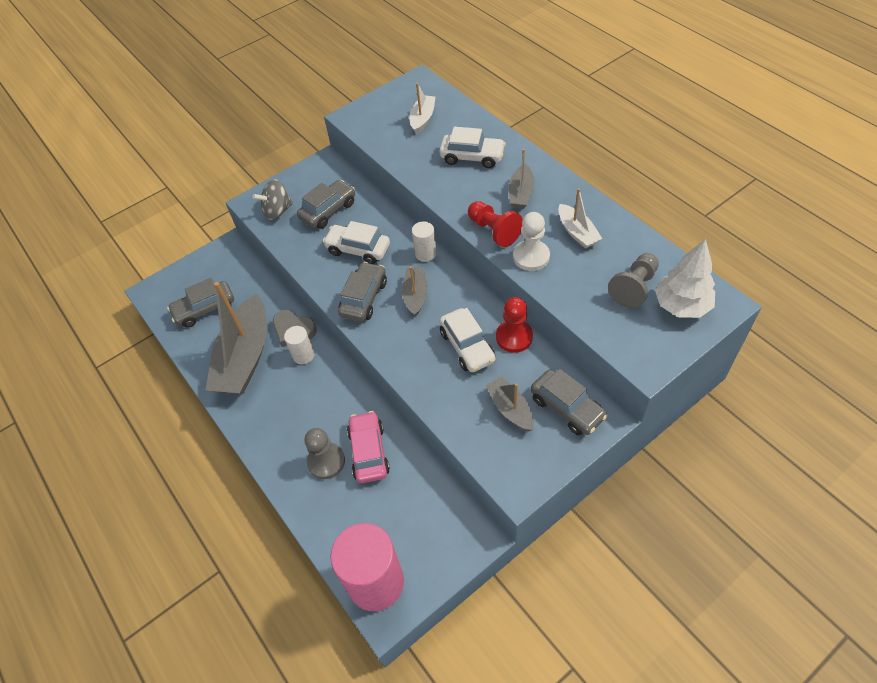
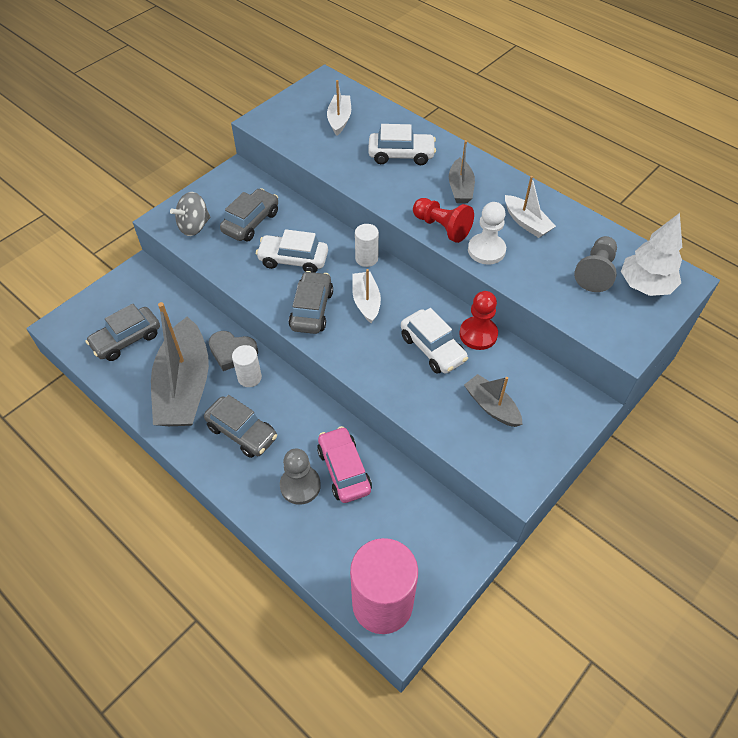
camera: 15 degrees left, 0 degrees up
grey boat [402,266,428,317] -> white boat [352,269,381,324]
grey car [531,369,608,435] -> grey car moved to [204,395,277,458]

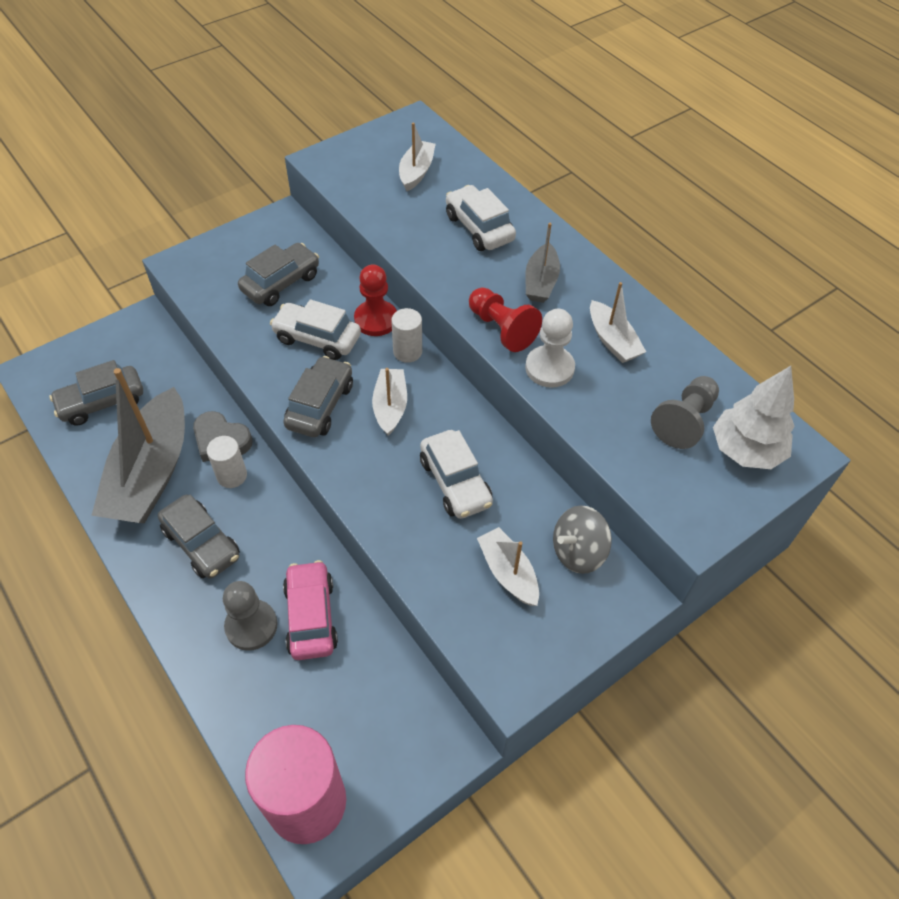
camera: 10 degrees right, 0 degrees up
grey spinning top [170,192,211,236] -> grey spinning top moved to [553,505,612,574]
white car [368,124,436,165] -> white car turned 135 degrees counterclockwise [446,185,516,251]
red pawn [460,291,498,350] -> red pawn moved to [354,264,397,336]
grey boat [464,374,523,427] -> white boat [477,527,539,606]

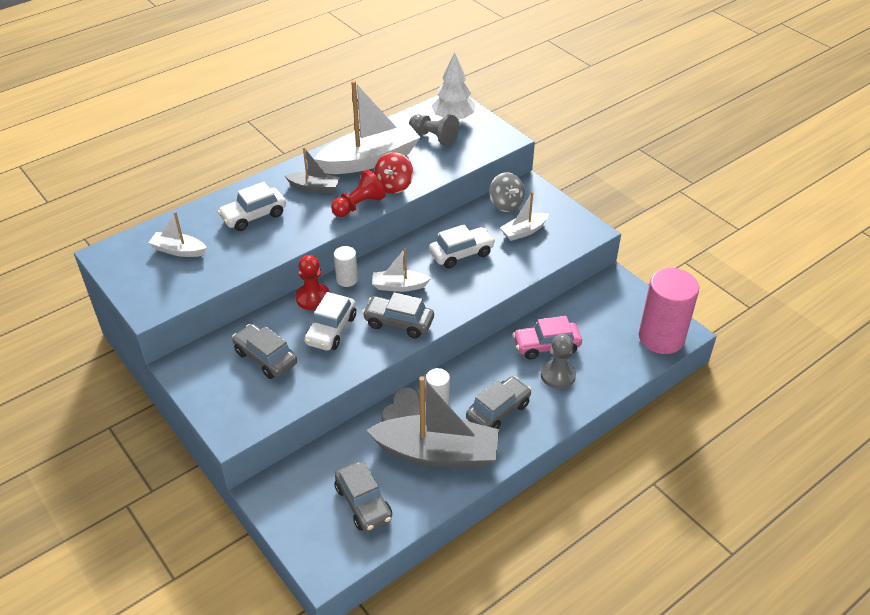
camera: 90 degrees left, 10 degrees down
white pawn [525,309,575,388] -> red spinning top [374,152,413,194]
white boat [590,282,646,363] -> white boat [314,80,421,174], size x2.02

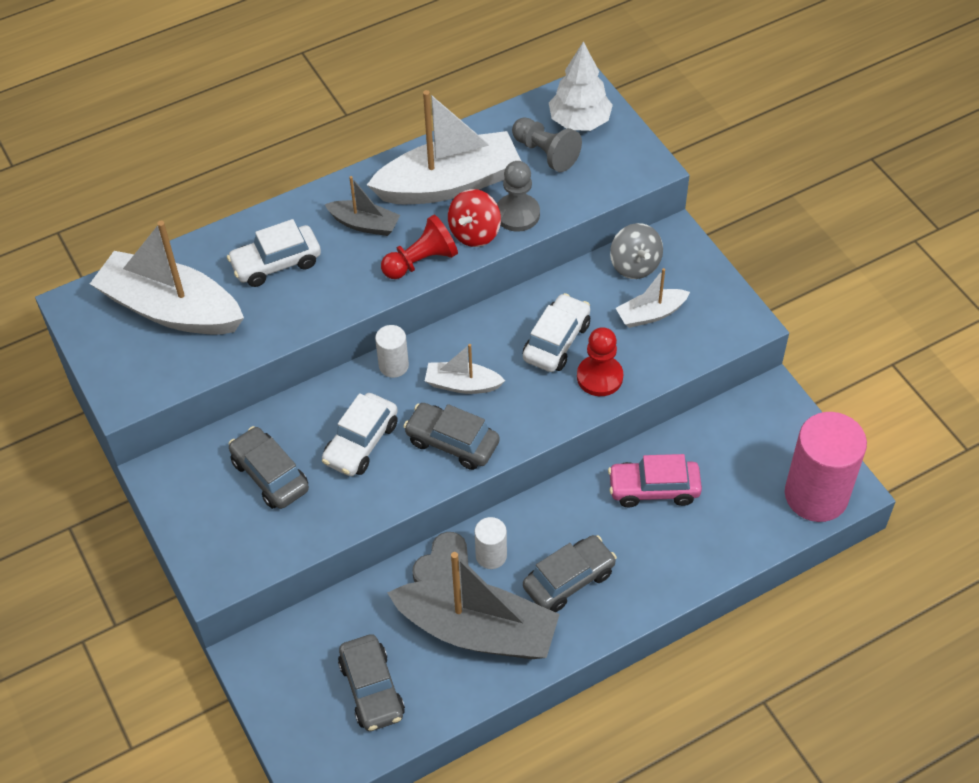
camera: 10 degrees right, 10 degrees up
white boat [148,211,207,257] -> white boat [90,221,244,335], size x2.02
red pawn [296,255,330,310] -> red pawn moved to [577,327,623,396]
white car [429,225,495,268] -> white car turned 45 degrees counterclockwise [523,293,590,372]
grey pawn [541,334,576,389] -> grey pawn moved to [497,161,540,232]

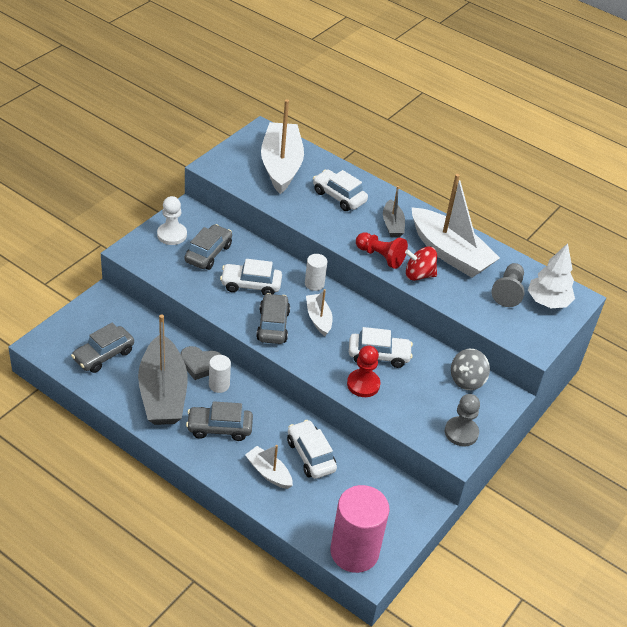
camera: 60 degrees right, 10 degrees down
grey pawn [497,161,540,232] -> grey pawn moved to [445,394,480,446]
grey car [523,535,617,612] -> grey car turned 150 degrees clockwise [186,401,253,441]
pink car [608,454,702,507] -> white car [287,420,337,479]
white boat [616,268,690,328] -> white boat moved to [245,445,293,489]
none -> white pawn [157,196,187,245]

